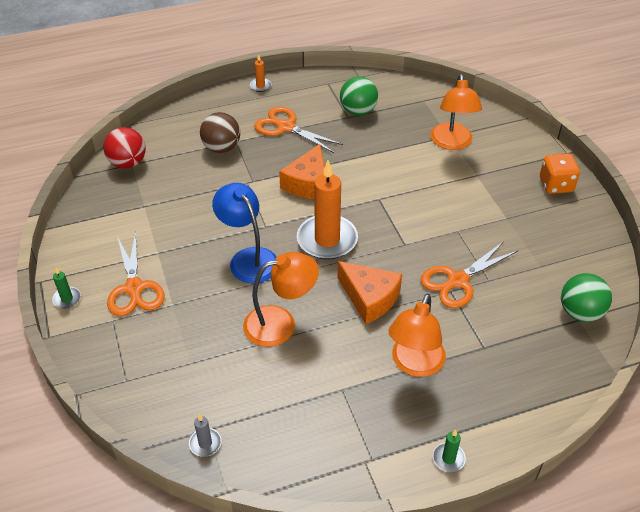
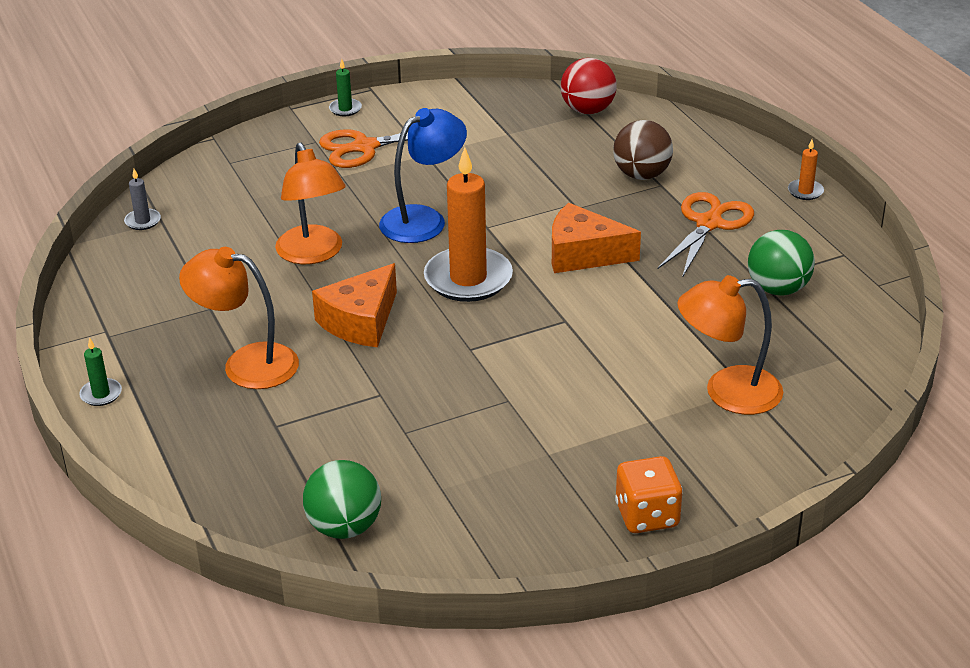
camera: 85 degrees right, 10 degrees down
orange scissors [420,241,518,308] -> none

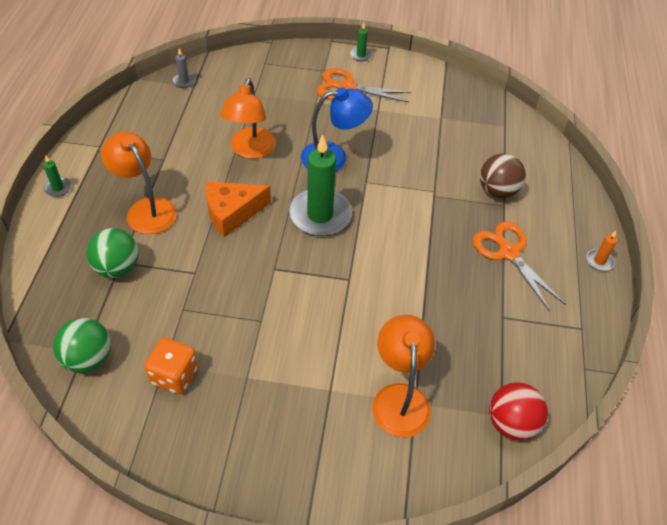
camera: 30 degrees right, 15 degrees up
orange candle [424,147,513,302] -> green candle [289,135,352,236]
orange cheese [552,203,641,273] -> none
red ball [561,58,617,114] -> red ball moved to [489,382,548,440]
orange dice [615,456,683,533] -> orange dice moved to [144,338,198,394]
orange scissors [658,192,754,278] -> orange scissors turned 90 degrees counterclockwise [473,222,565,312]
orange lamp [677,275,783,415] -> orange lamp turned 60 degrees clockwise [372,315,435,437]
green ball [748,230,815,296] -> green ball moved to [87,228,139,278]

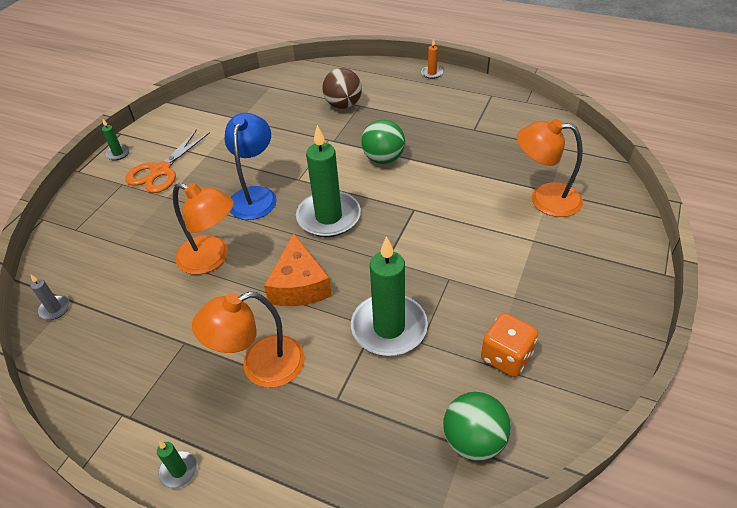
camera: 70 degrees left, 5 degrees down
green ball [87,228,139,278] -> green ball moved to [361,119,405,164]
orange scissors [473,222,565,312] -> none
red ball [489,382,548,440] -> none
none -> green candle [351,236,428,356]

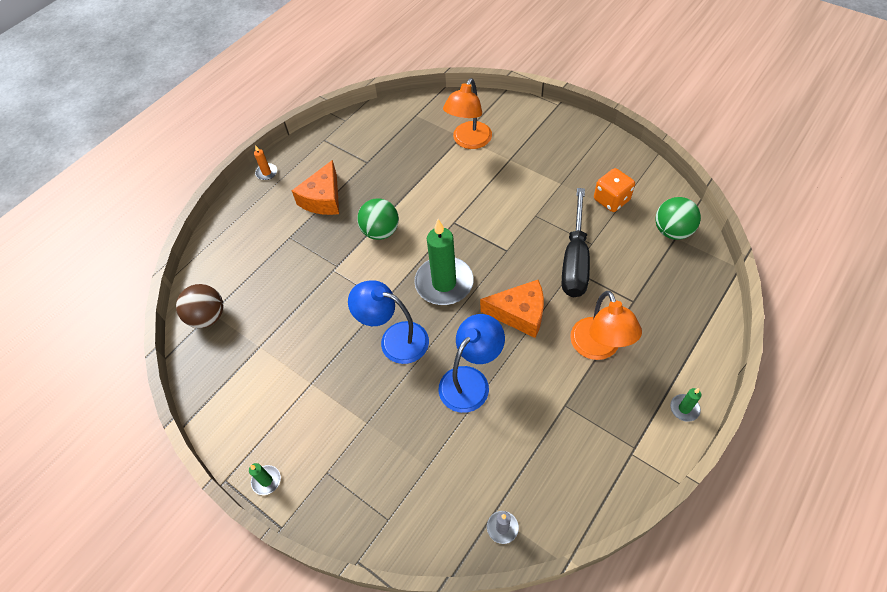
camera: 75 degrees left, 10 degrees up
orange scissors [125,129,210,193] -> none
orange lamp [173,183,234,275] -> blue lamp [439,314,505,413]
brown ball [322,68,362,109] -> brown ball moved to [176,284,223,328]
green candle [351,236,428,356] -> black screwdriver [562,188,590,297]
none -> orange cheese [292,160,339,215]

